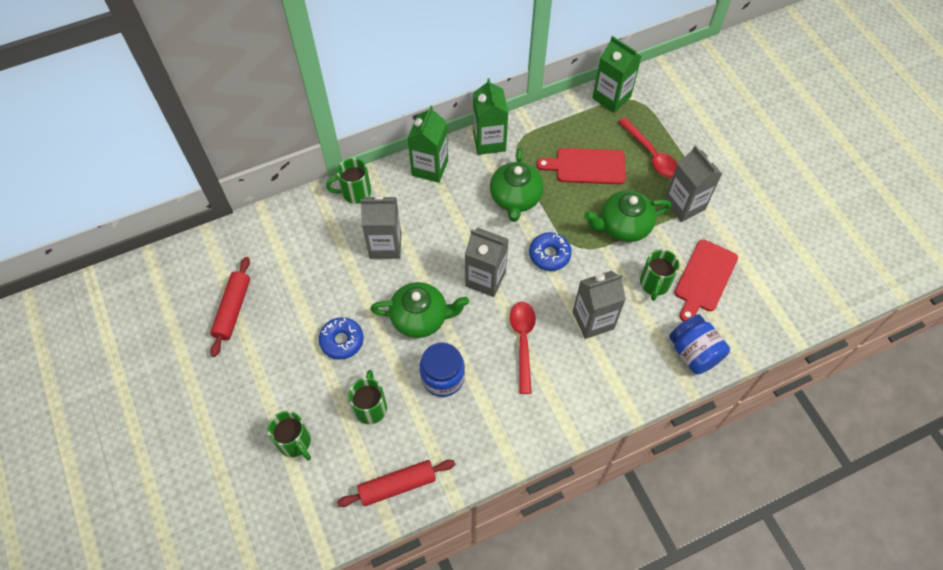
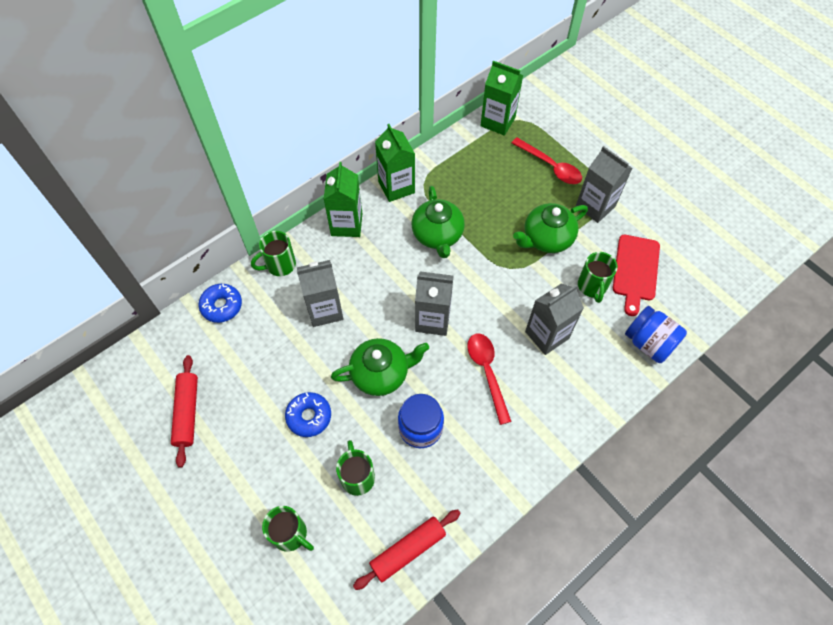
camera: 15 degrees left, 0 degrees up
blue donut [529,232,572,271] -> blue donut moved to [199,284,242,323]
red cutting board [537,148,626,184] -> none

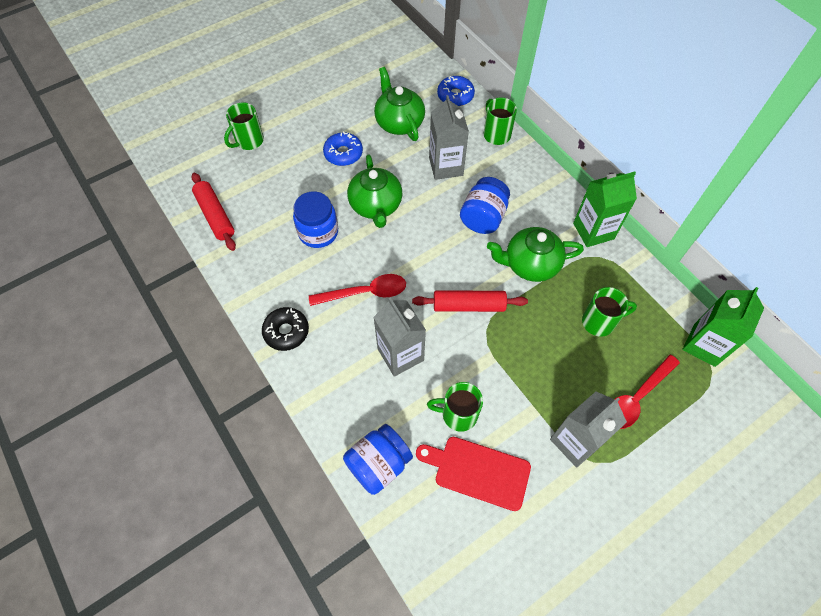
camera: 95 degrees right, 0 degrees up
red rolling pin [171,355,198,468] -> red rolling pin moved to [412,291,528,312]
green carton [324,162,362,237] -> none
green mug [336,440,375,496] -> green mug moved to [582,287,637,337]
grey carton [415,271,453,336] -> none
green teapot [513,203,588,253] -> green teapot moved to [374,67,425,141]
none -> black donut [262,307,309,351]
none -> blue jar [460,177,510,234]

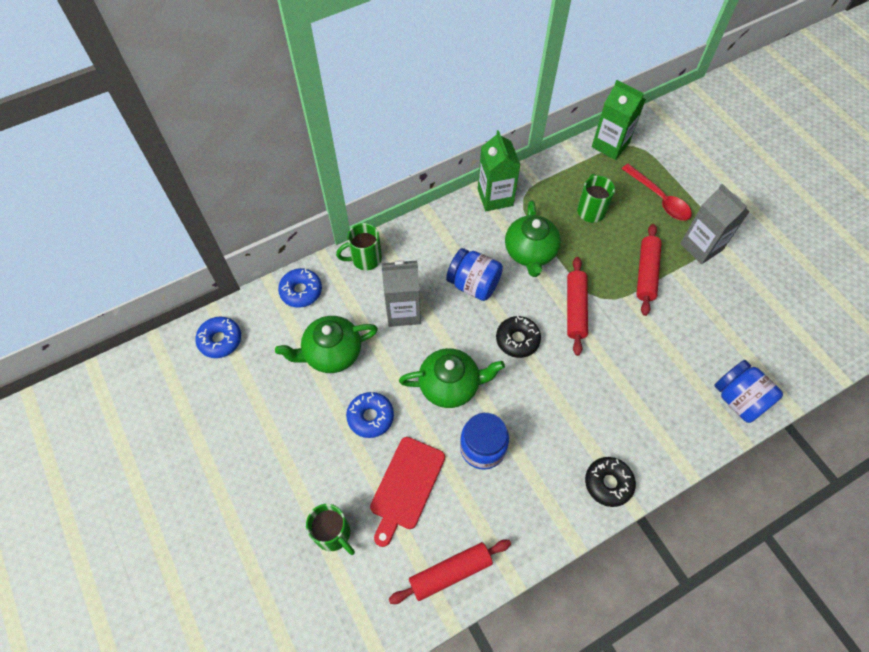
camera: 85 degrees left, 0 degrees up
red spoon [309,274,406,306] -> none
grey carton [373,297,426,377] -> none
red cutting board [416,437,531,511] -> red cutting board moved to [370,437,445,547]
green mug [427,382,483,432] -> none
none -> blue donut [195,316,241,358]
none -> black donut [496,316,541,358]
none -> red rolling pin [636,224,662,316]

